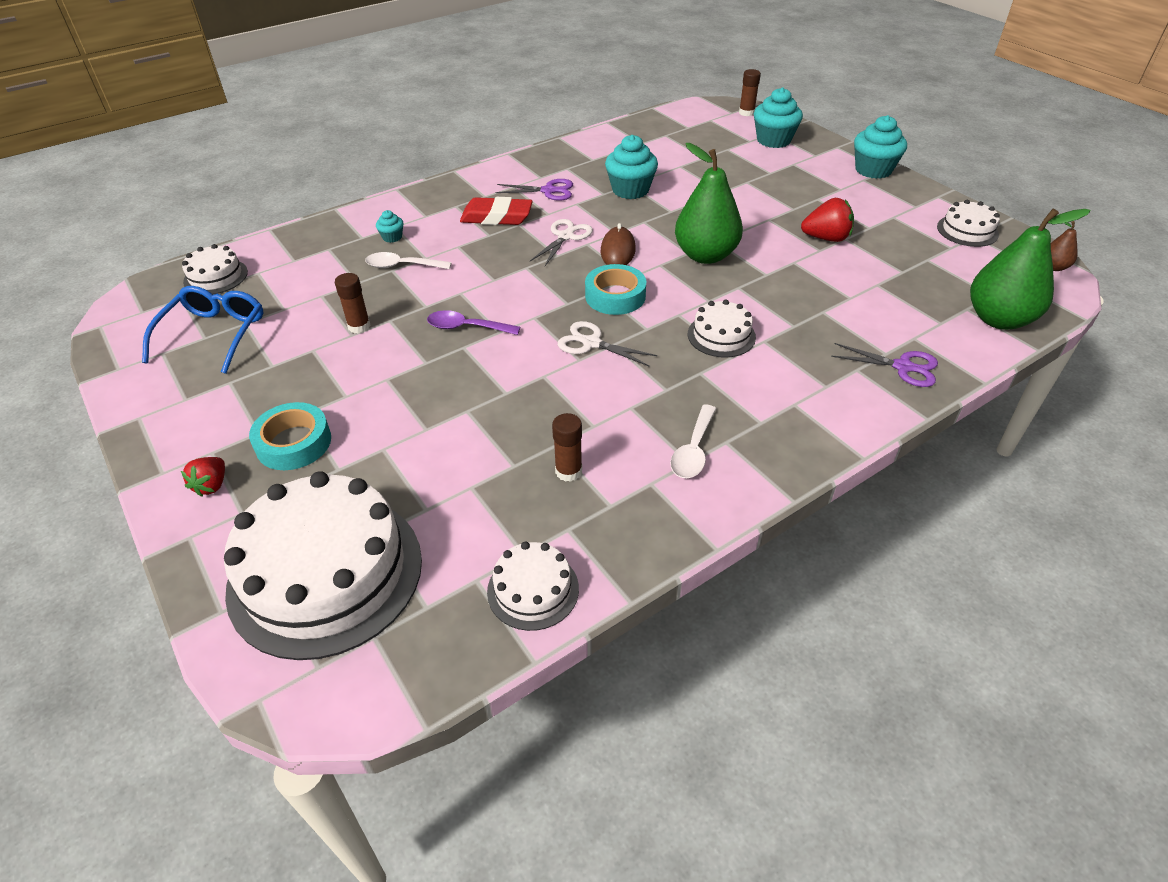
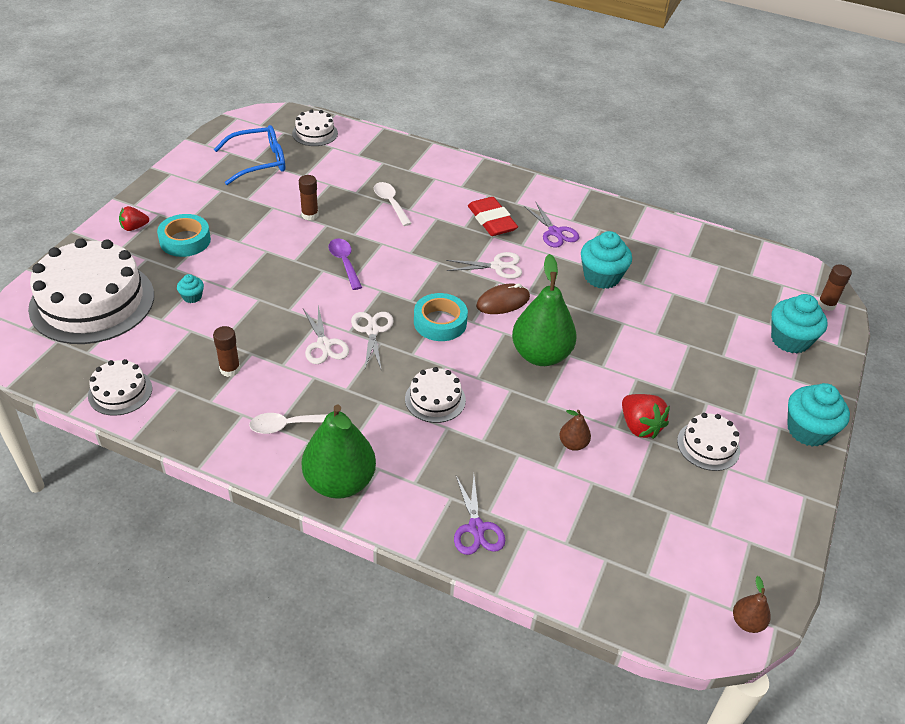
camera: 55 degrees right, 0 degrees up
turquoise cupcake [376,210,404,243] -> turquoise cupcake moved to [177,274,204,303]
white cake [937,200,1000,247] -> white cake moved to [677,413,740,471]
green pear [970,208,1090,330] -> green pear moved to [301,405,376,499]
none -> white scissors [303,306,349,364]
none -> brown pear [559,410,591,451]

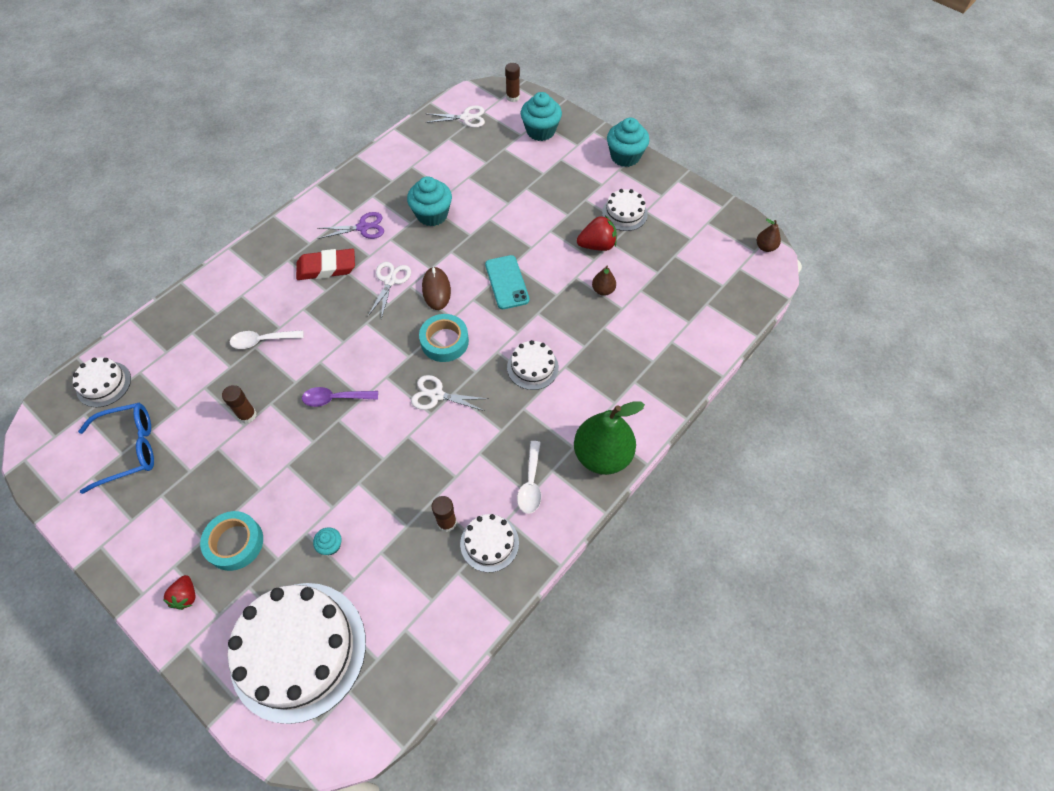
camera: 70 degrees left, 15 degrees up
white cake [88,359,152,416] -> white cake moved to [460,514,519,572]
blue glasses [214,125,285,185] -> blue glasses turned 75 degrees clockwise [78,403,154,494]
white scissors [303,306,349,364] -> white scissors moved to [425,106,485,128]
purple scissors [454,476,505,555] -> none
green pear [512,254,577,366] -> turquoise phone [485,255,529,309]

